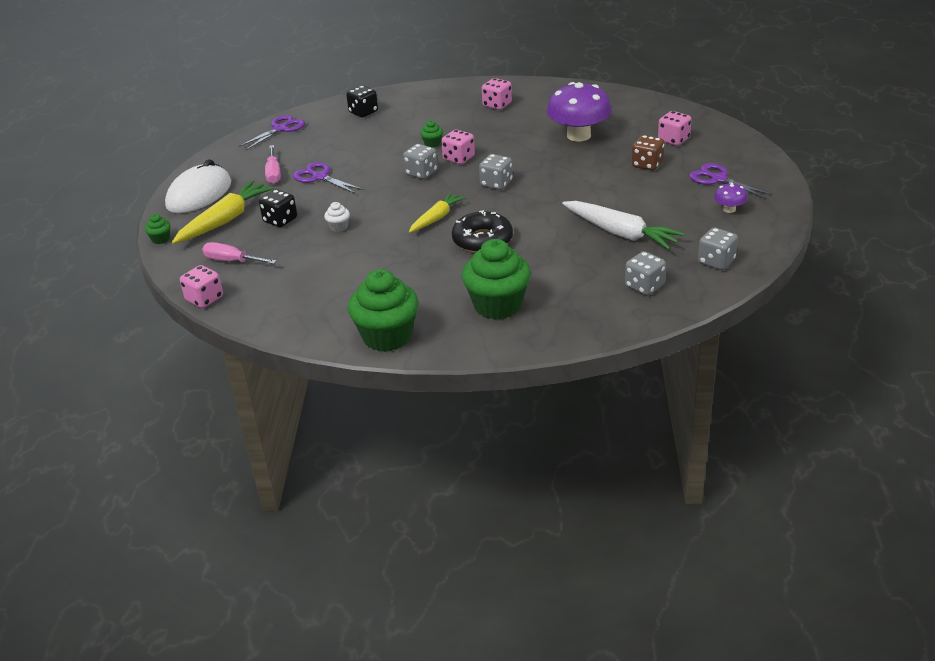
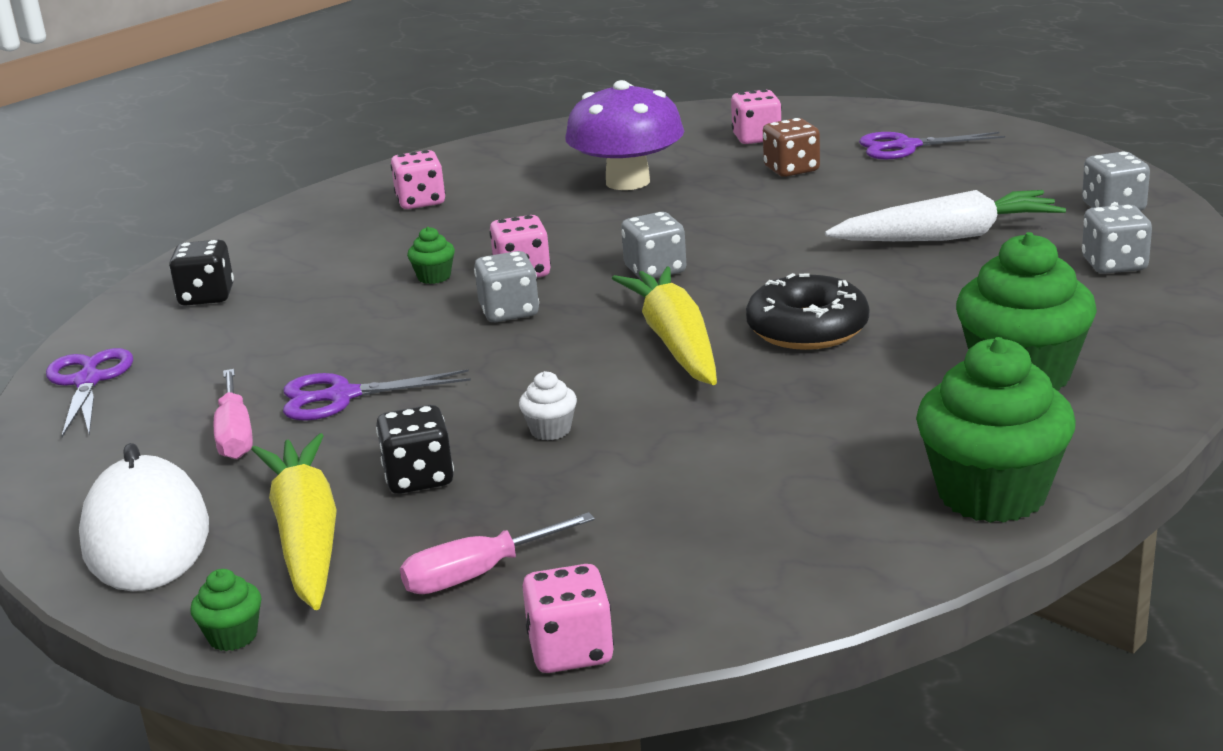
camera: 50 degrees left, 10 degrees down
pink screwdriver [265,145,281,184] -> pink screwdriver turned 45 degrees clockwise [214,369,253,459]
yellow carrot [409,192,466,233] -> yellow carrot [612,267,717,385], size x1.59
purple mushroom [714,182,748,213] -> none

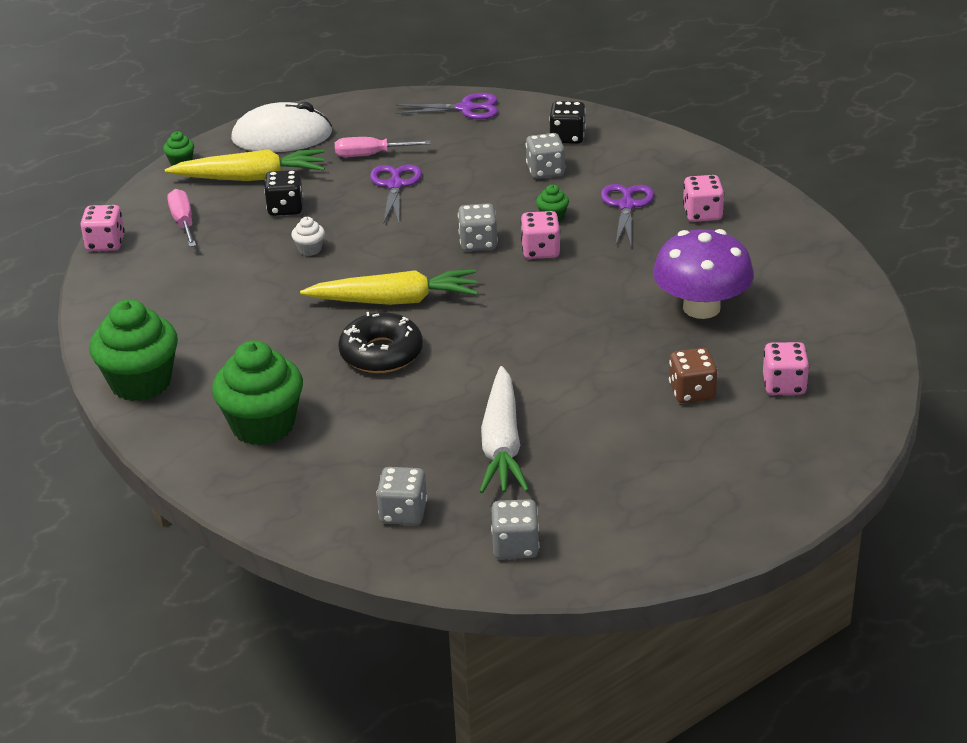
camera: 100 degrees right, 10 degrees up
grey dice [621,212,686,280] -> grey dice moved to [526,133,565,179]
purple scissors [859,132,1005,159] -> purple scissors moved to [601,184,654,245]

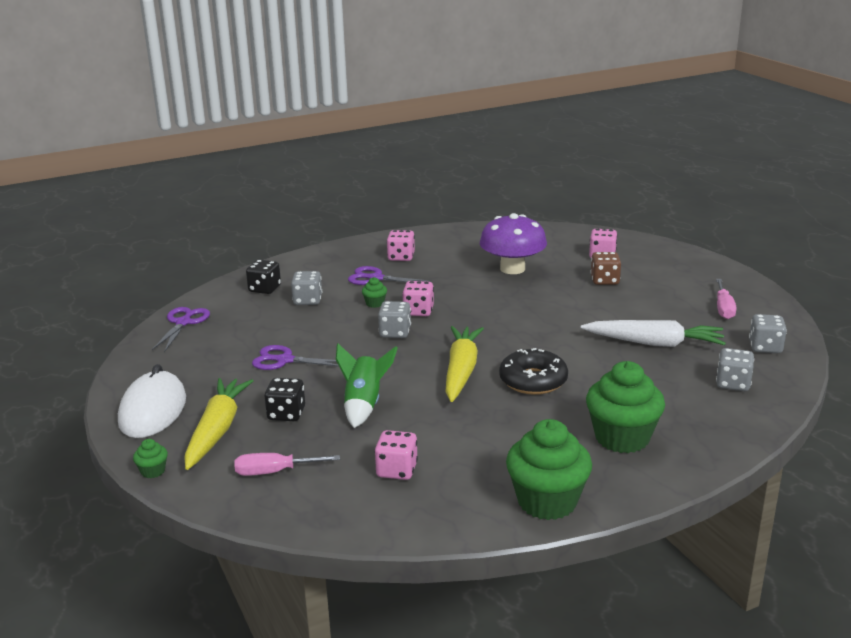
camera: 80 degrees left, 10 degrees down
pink dice [80,205,125,251] -> pink dice moved to [375,430,418,480]
white cupcake [291,217,325,256] -> green rocket [336,344,398,428]
pink screwdriver [335,137,431,157] -> pink screwdriver moved to [716,279,736,319]

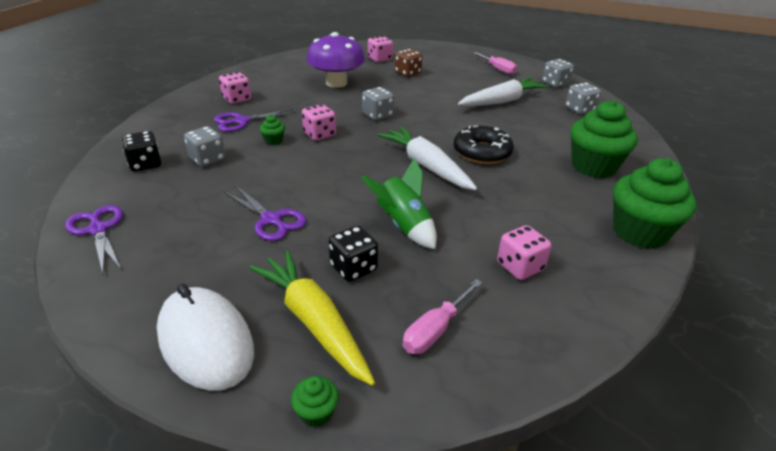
camera: 45 degrees left, 10 degrees up
purple scissors [252,345,339,370] -> purple scissors turned 105 degrees counterclockwise [224,185,306,241]
grey dice [378,301,411,338] -> grey dice moved to [362,87,394,121]
yellow carrot [445,326,484,402] -> white carrot [378,126,477,190]

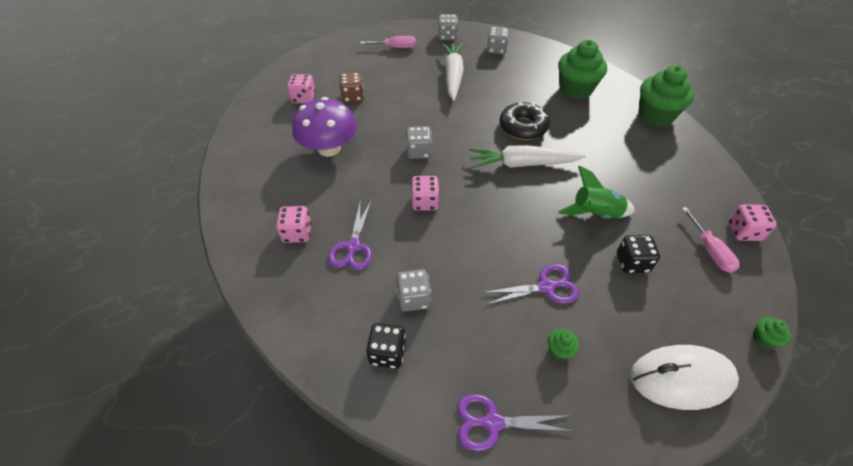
camera: 55 degrees left, 15 degrees up
yellow carrot [249,250,375,386] -> none
green cupcake [260,115,285,145] -> green cupcake moved to [548,329,579,360]
pink dice [497,225,552,280] -> pink dice moved to [728,204,777,241]

